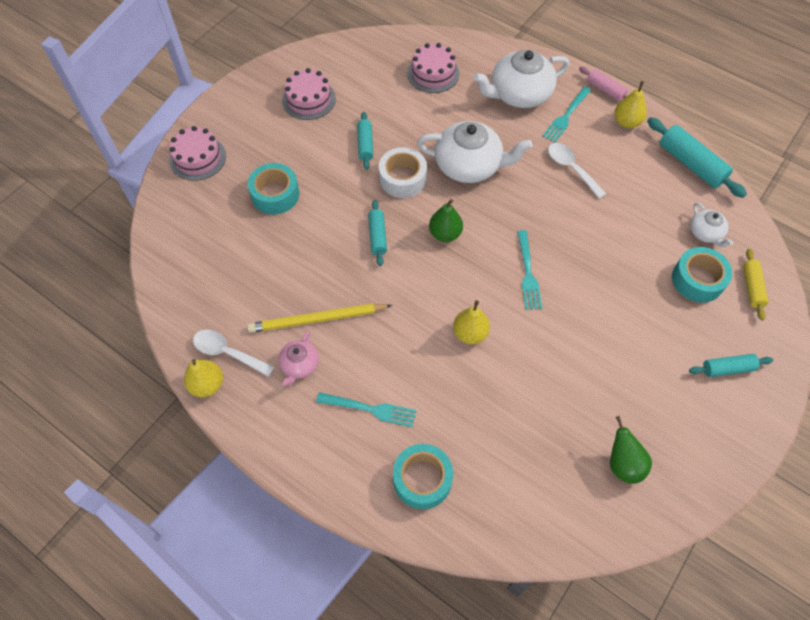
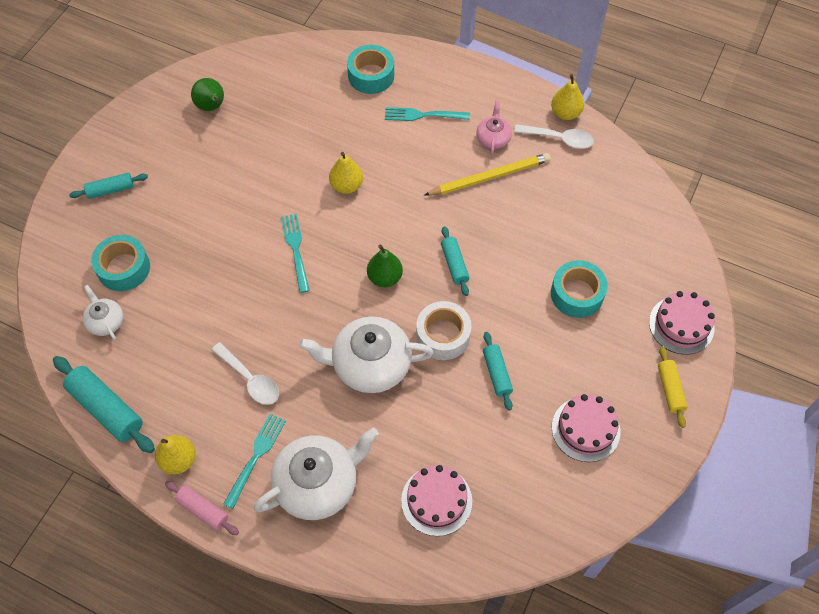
camera: 170 degrees right, 0 degrees up
yellow rolling pin [743,249,769,321] -> yellow rolling pin moved to [658,346,687,428]

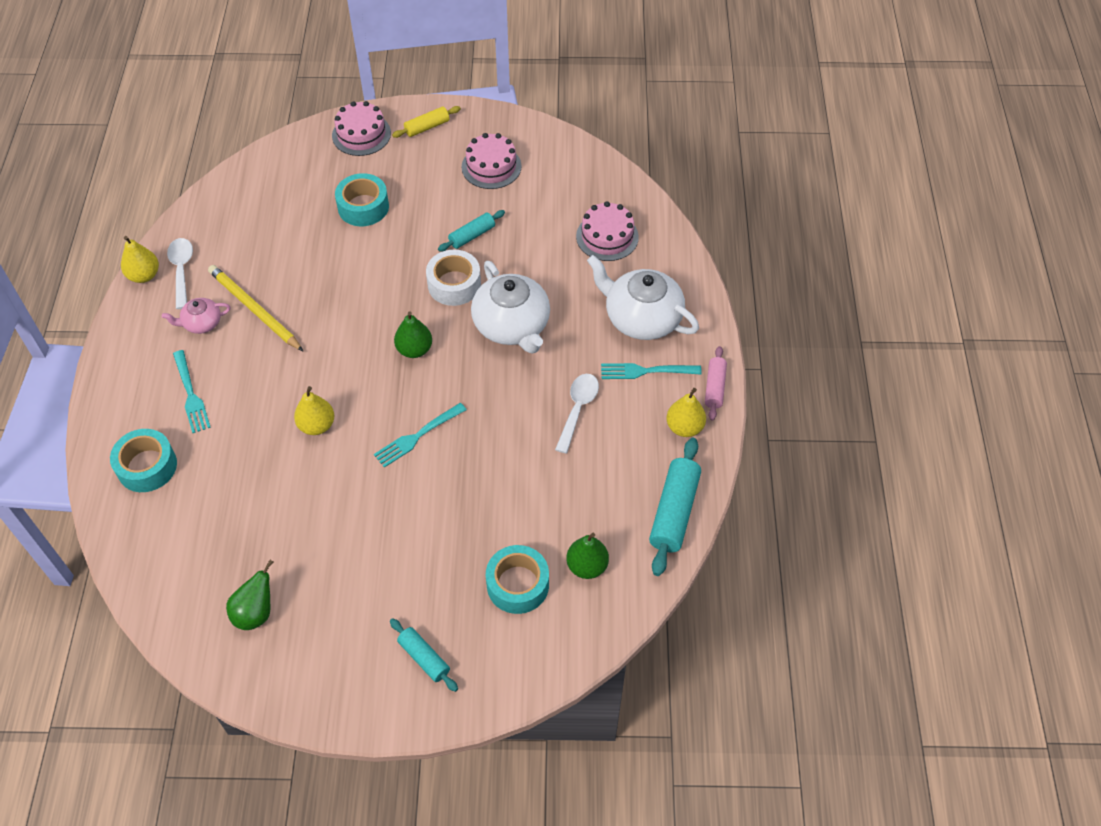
camera: 115 degrees left, 5 degrees down
white teapot [83,285,123,340] -> green pear [566,533,609,579]
turquoise rolling pin [441,226,469,296] -> none

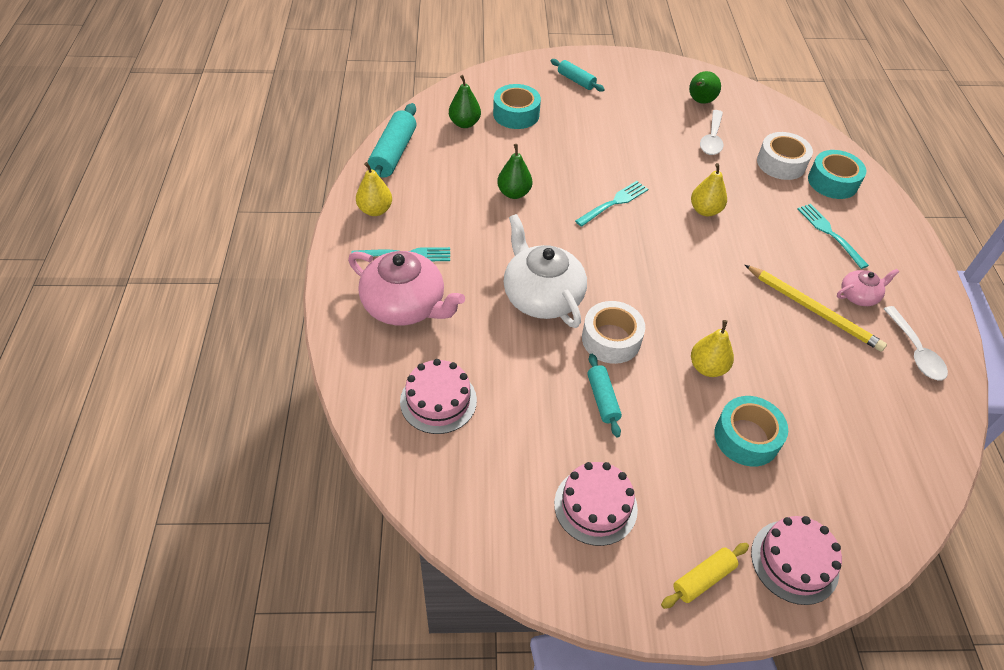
camera: 175 degrees right, 5 degrees down
yellow pear [121,236,159,283] -> yellow pear moved to [691,320,734,377]
green pear [394,312,432,358] -> green pear moved to [497,144,532,199]
turquoise rolling pin [438,210,505,252] -> turquoise rolling pin turned 60 degrees counterclockwise [587,354,622,438]
white spoon [555,374,599,453] -> white spoon moved to [700,110,723,155]
white teapot [587,255,699,340] -> pink teapot [348,251,465,326]
pink rolling pin [705,346,727,421] -> none
none -> white tape [757,132,813,180]

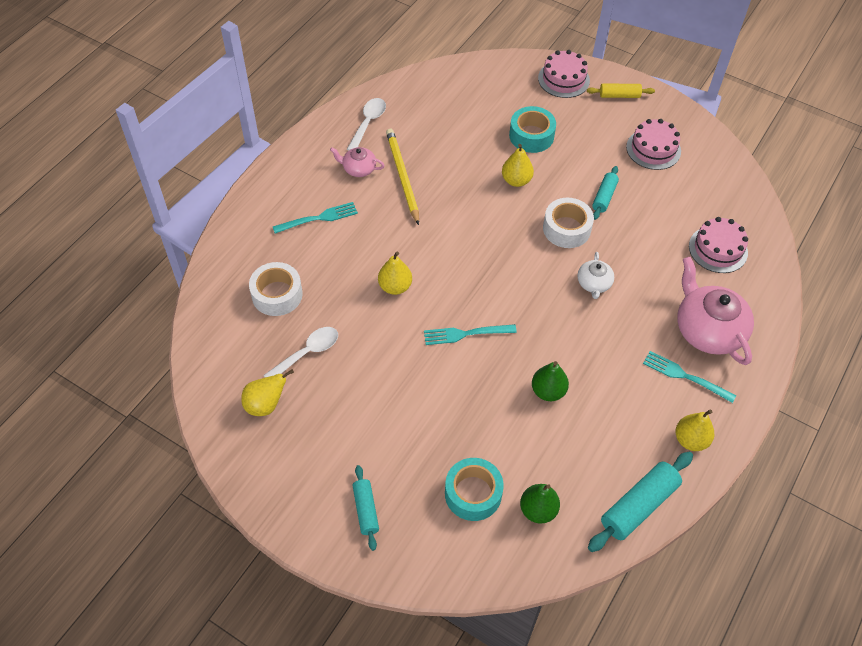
camera: 145 degrees left, 5 degrees up
white teapot [504,214,587,328] -> white teapot [578,252,614,299], size x0.51
green pear [689,71,721,104] -> yellow pear [241,369,294,416]
turquoise fork [798,204,869,269] -> turquoise fork turned 120 degrees counterclockwise [273,202,358,234]
turquoise tape [808,150,866,199] -> none

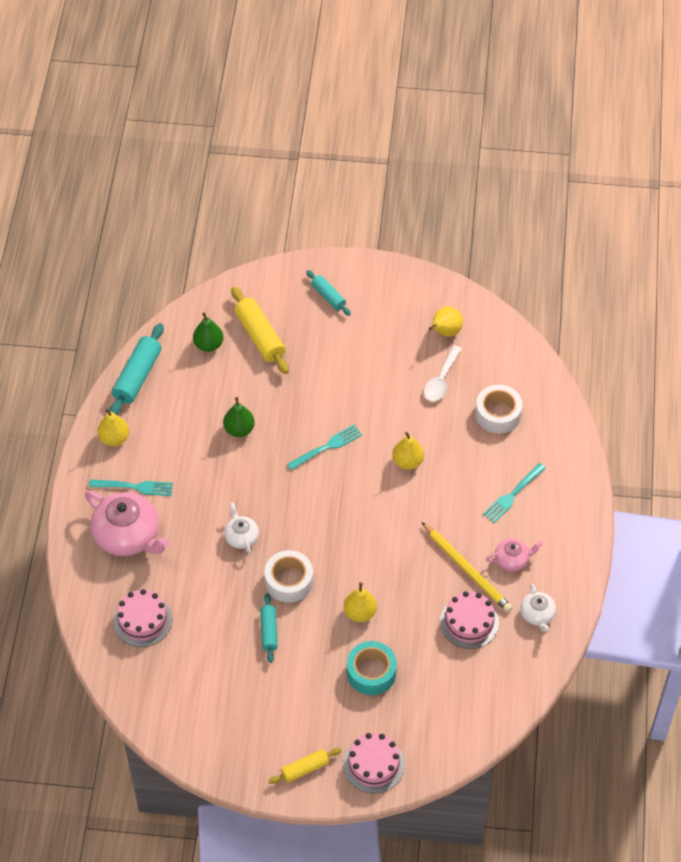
camera: 155 degrees right, 0 degrees up
white spoon [347,98,386,151] -> white teapot [520,584,556,632]
turquoise tape [445,458,504,521] -> yellow rolling pin [231,287,289,374]
pink cake [626,119,681,170] -> pink cake moved to [440,591,499,649]

